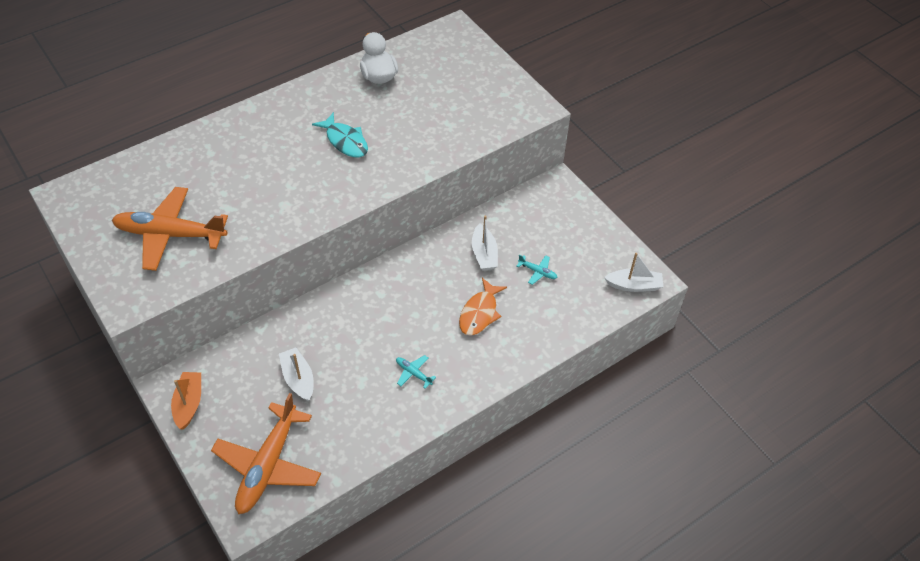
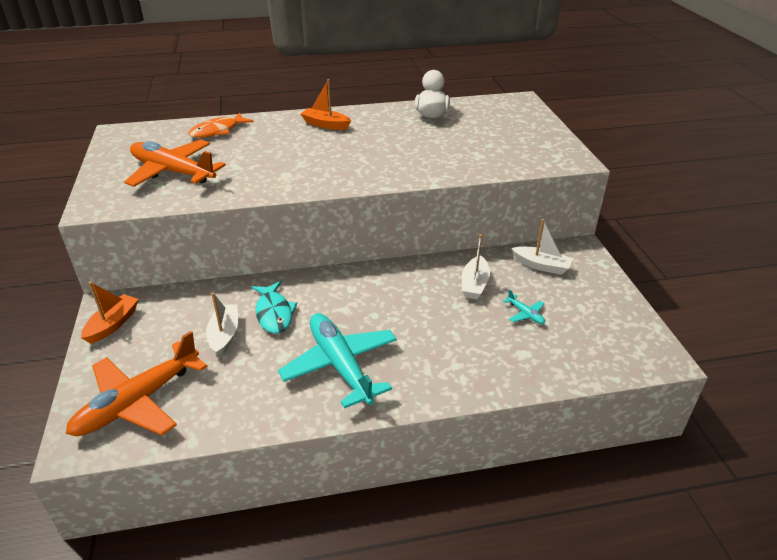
camera: 25 degrees right, 15 degrees down
turquoise fish [312,112,368,158] -> turquoise fish moved to [252,281,298,334]
turquoise plane [396,355,436,389] -> turquoise plane [278,313,397,409], size x2.48
orange fish [459,278,507,336] -> orange fish moved to [188,113,253,138]
white boat [604,253,663,292] -> white boat moved to [512,219,573,275]
none -> orange boat [300,79,351,130]

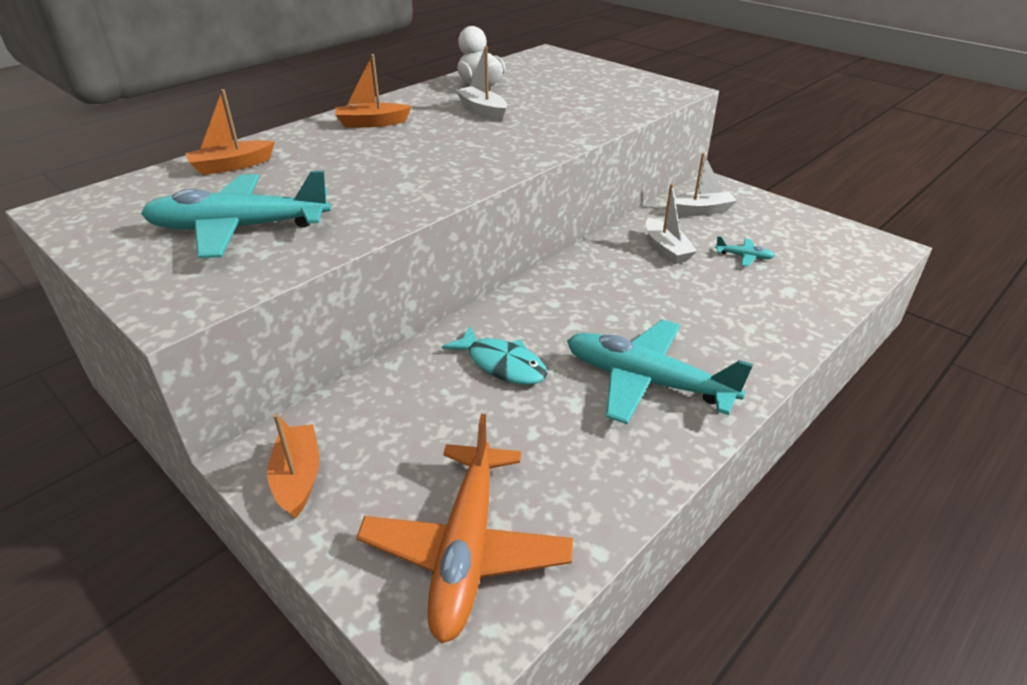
camera: 35 degrees left, 0 degrees up
orange plane [124,140,226,187] -> turquoise plane [141,171,331,258]
orange fish [188,113,253,138] -> orange boat [185,89,275,175]
white boat [206,293,238,357] -> white boat moved to [456,46,507,121]

